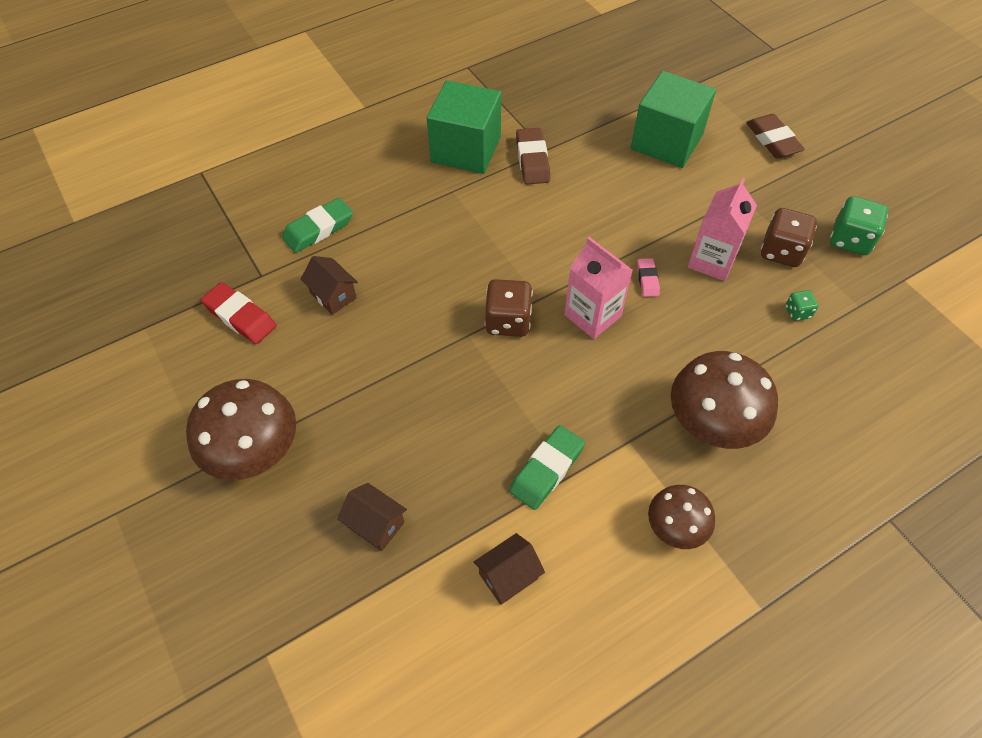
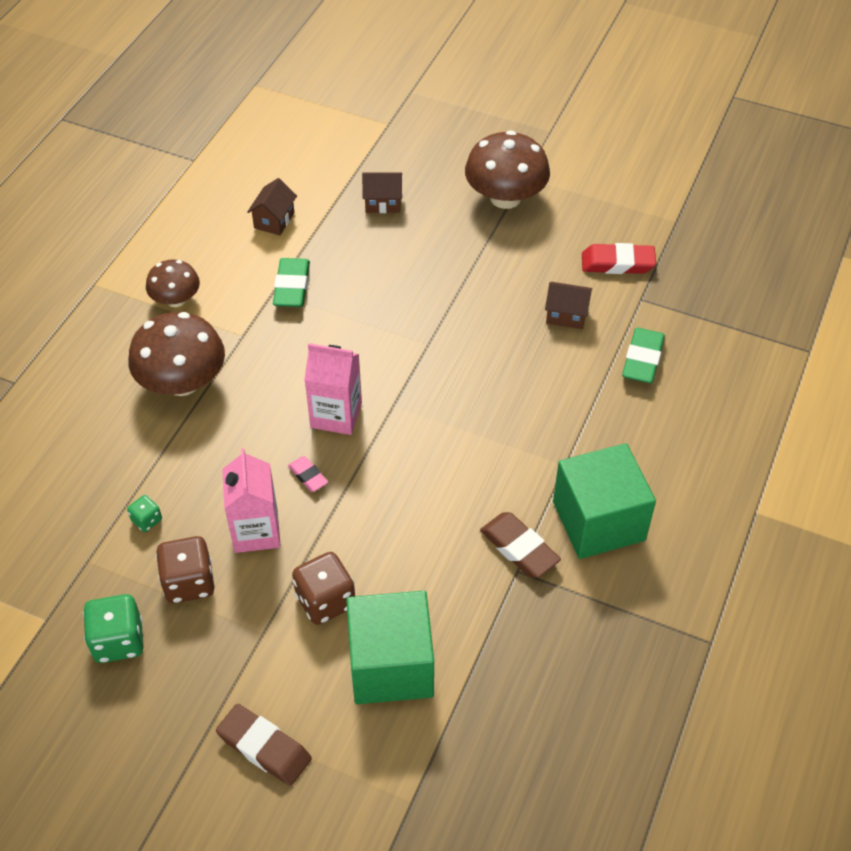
camera: 145 degrees right, 5 degrees down
brown dice [485,279,533,337] -> brown dice moved to [292,552,355,625]

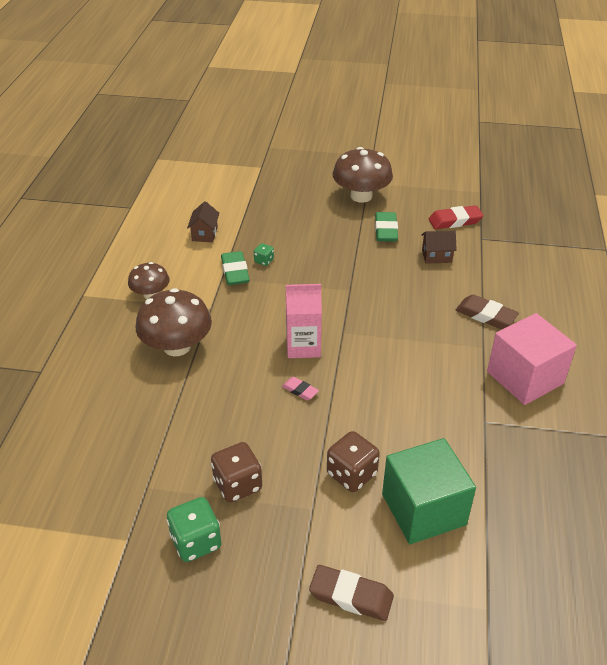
camera: 15 degrees left, 10 degrees down
green dice [127,495,162,532] -> green dice moved to [254,243,274,266]
pink carton [222,448,281,553] -> none
brown house [362,172,402,213] -> none
brown eraser [480,512,561,578] -> brown eraser moved to [456,295,519,329]
green cube [553,443,656,559] -> pink cube [487,313,577,405]
green eraser [622,328,665,383] -> green eraser moved to [375,212,398,242]

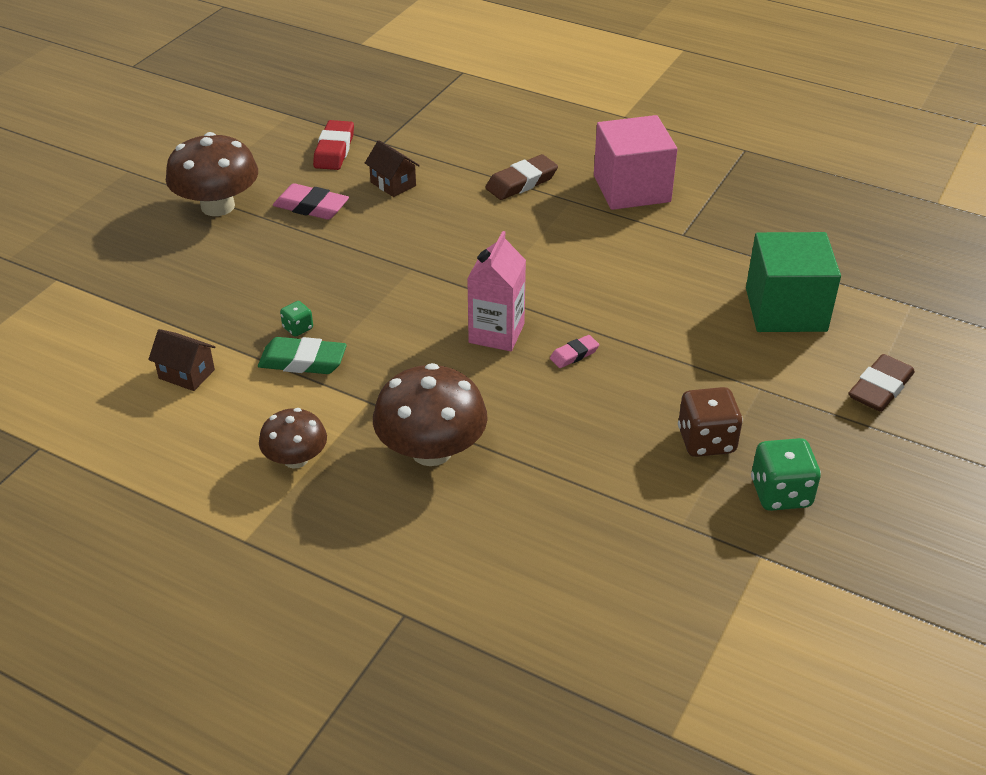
camera: 70 degrees left, 0 degrees up
brown dice [327,431,380,492] -> none
green eraser [375,212,398,242] -> pink eraser [273,183,349,220]
brown house [422,231,457,264] -> brown house turned 60 degrees counterclockwise [365,140,420,197]

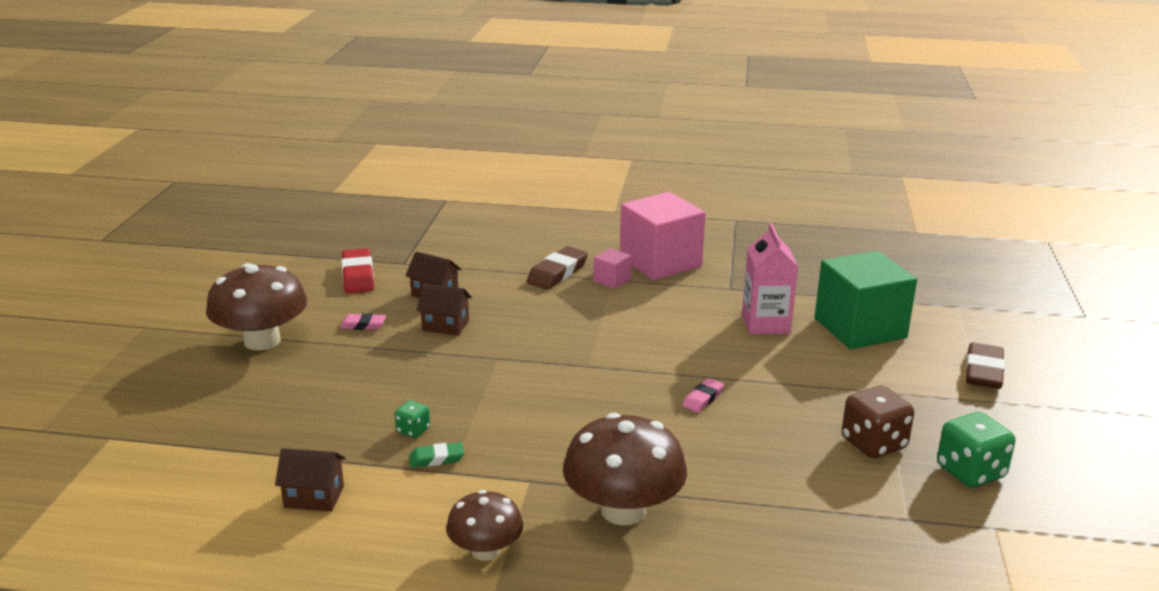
camera: 20 degrees left, 15 degrees down
green eraser [258,337,347,374] -> green eraser [409,442,464,468], size x0.58
pink eraser [273,183,349,220] -> pink eraser [340,313,386,330], size x0.58
pink carton [467,231,526,351] -> pink carton moved to [742,223,798,334]
none -> brown house [417,283,472,336]
none -> pink cube [593,248,632,289]

